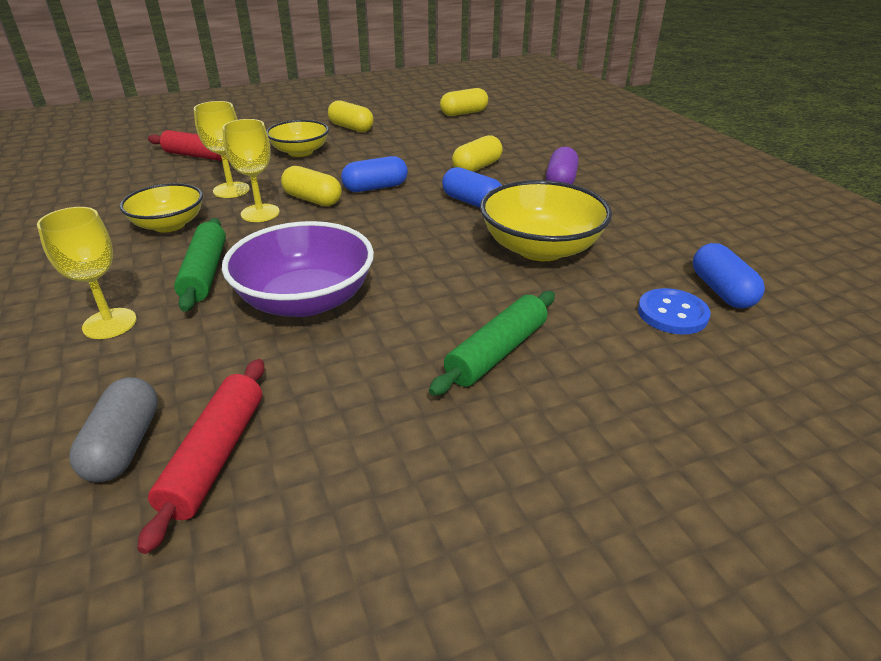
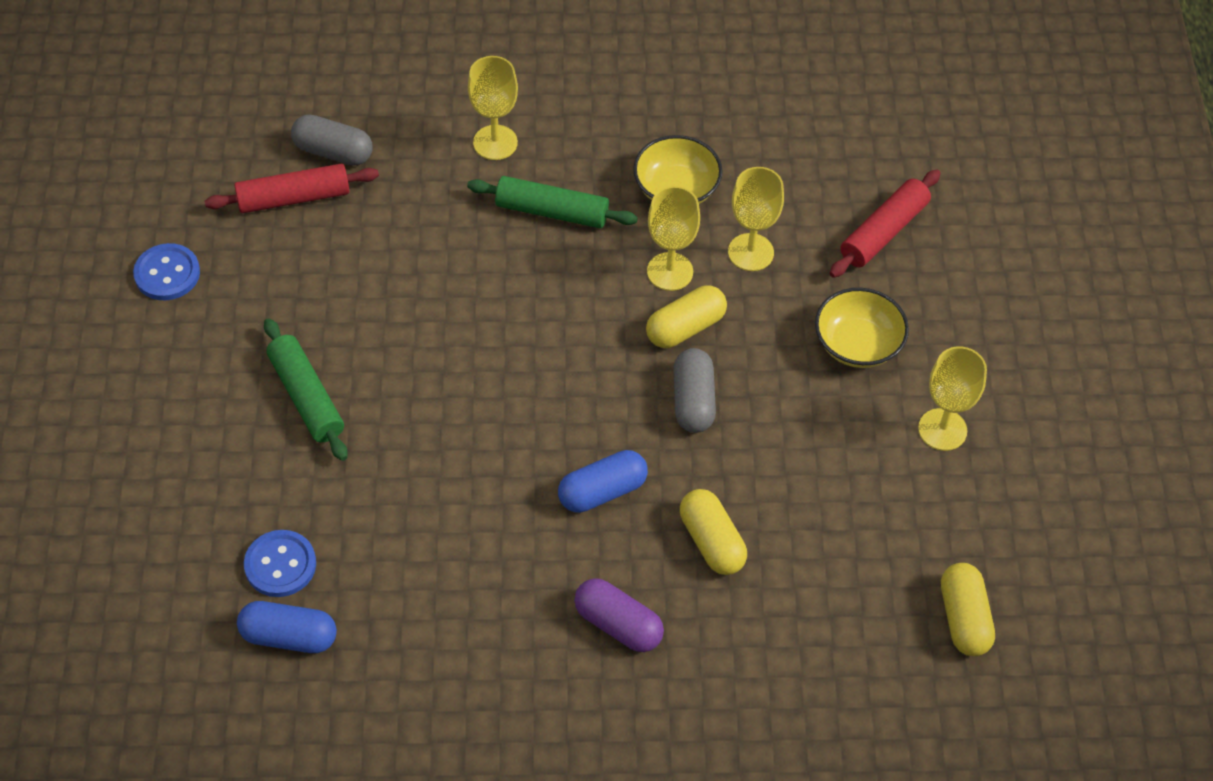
camera: 110 degrees right, 20 degrees up
red rolling pin [138,359,265,554] -> red rolling pin turned 45 degrees counterclockwise [205,163,379,213]
purple bowl [222,221,374,317] -> none
yellow capsule [328,100,374,132] -> yellow goblet [918,347,987,451]
blue capsule [341,156,408,192] -> grey capsule [673,348,716,433]
yellow bowl [480,180,612,261] -> none
none -> blue button [133,243,200,300]

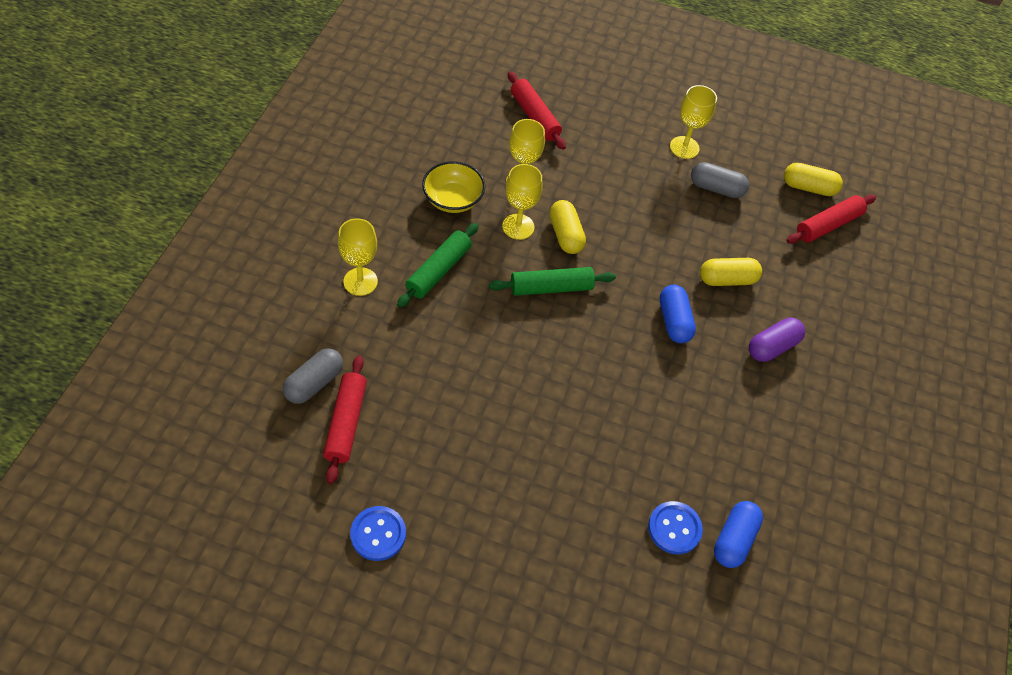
camera: 75 degrees left, 0 degrees up
green rolling pin [264,318,348,461] -> green rolling pin moved to [489,267,616,296]
grey capsule [673,348,716,433] -> grey capsule moved to [691,162,749,198]
yellow bowl [815,288,909,368] -> none
none -> red rolling pin [786,194,876,244]

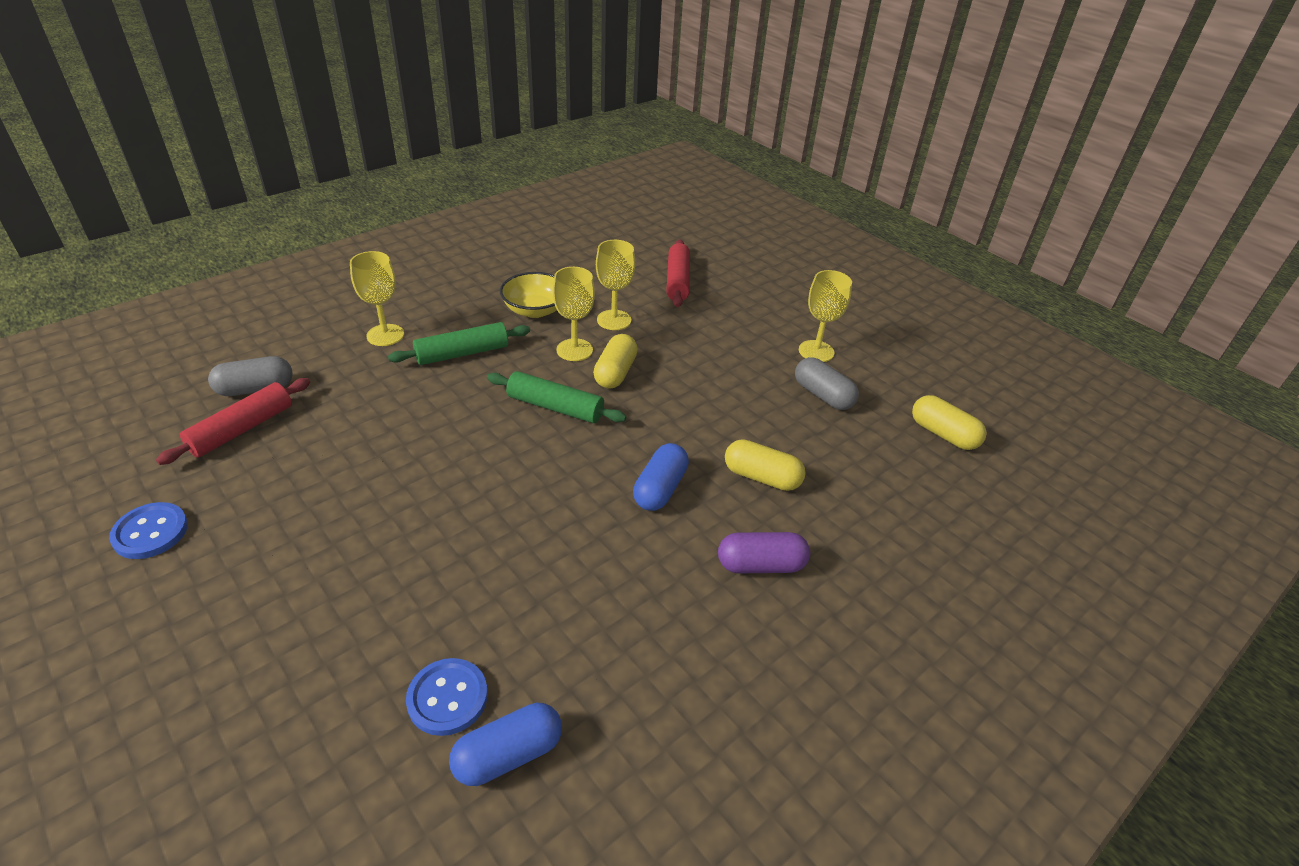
camera: 35 degrees right, 15 degrees down
red rolling pin [786,194,876,244] -> none

